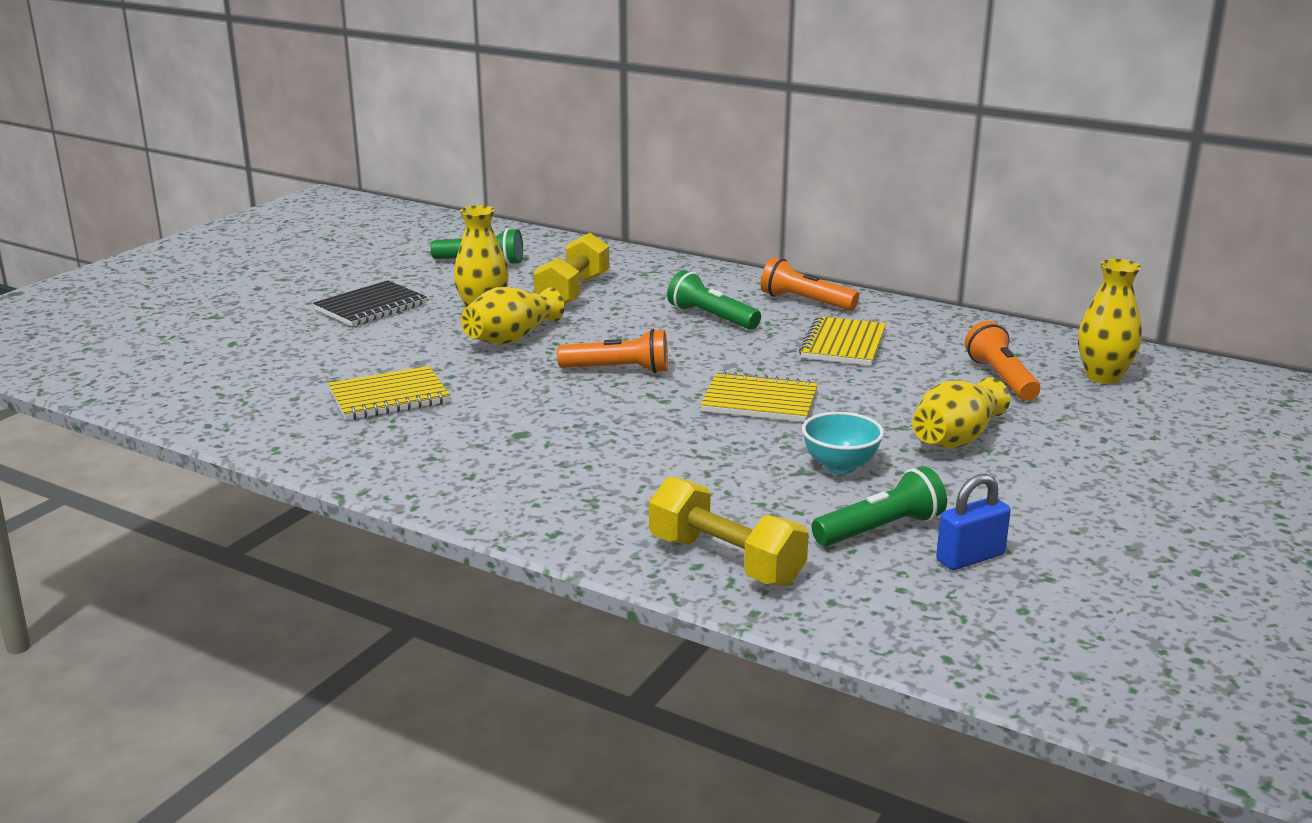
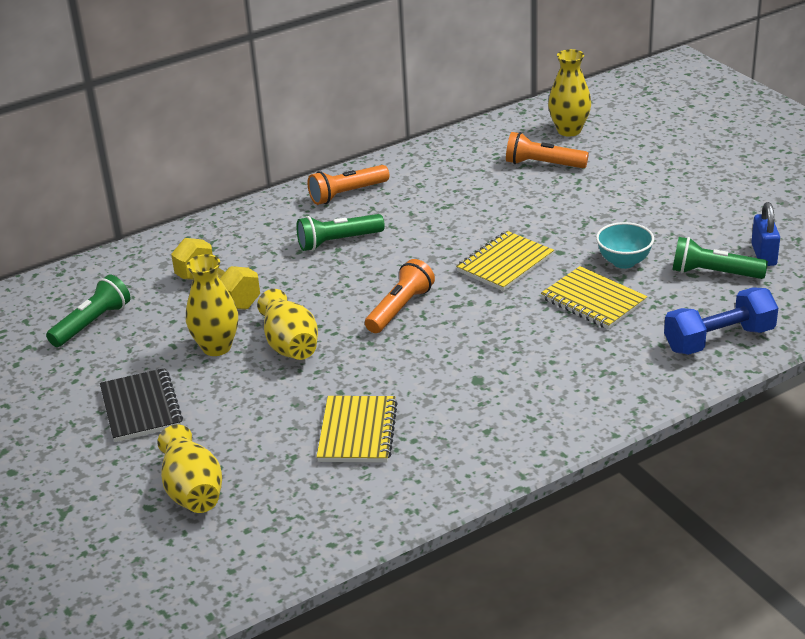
camera: 60 degrees left, 10 degrees up
yellow dumbbell [649,476,809,586] -> blue dumbbell [664,287,778,355]
yellow notebook [799,316,886,366] -> yellow notebook moved to [541,266,647,329]
green flashlight [812,466,947,546] -> green flashlight turned 75 degrees counterclockwise [672,237,768,279]
yellow vase [912,377,1010,448] -> yellow vase moved to [157,424,222,513]

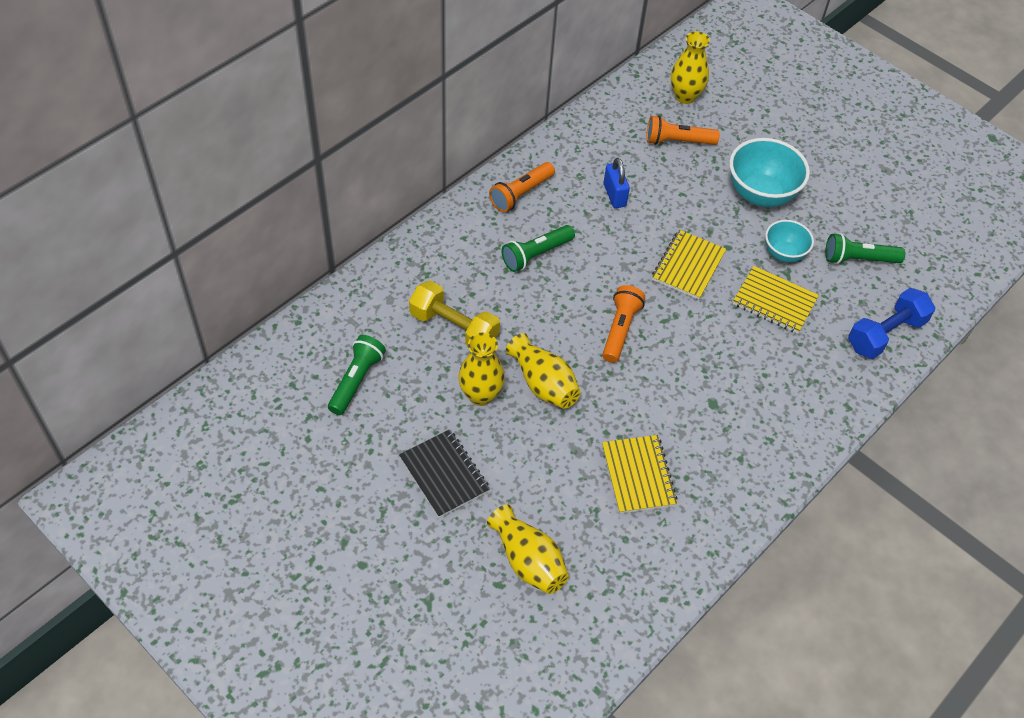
camera: 20 degrees left, 20 degrees up
blue padlock [751,202,780,266] -> blue padlock moved to [603,158,630,208]
none -> turquoise bowl [729,138,810,207]

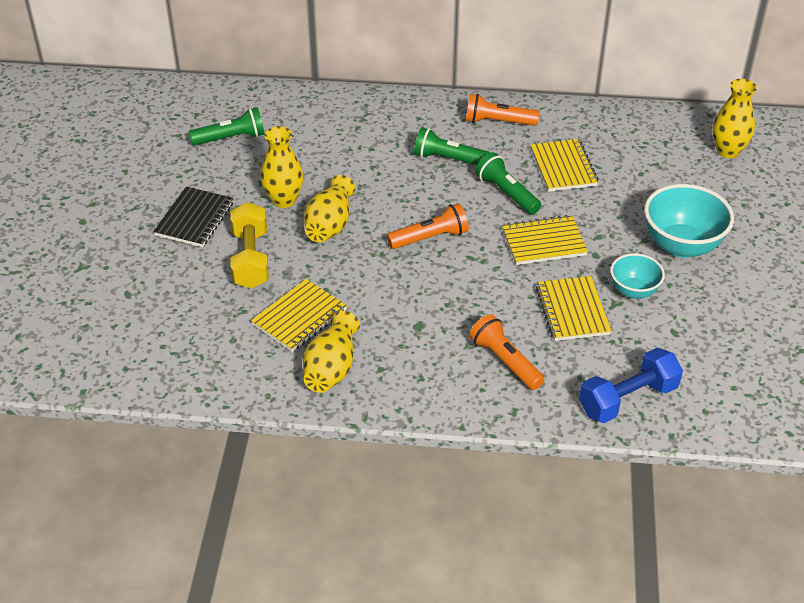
camera: 55 degrees right, 10 degrees down
yellow dumbbell [409,281,500,347] -> yellow dumbbell moved to [230,202,269,289]
yellow vase [487,504,569,594] -> yellow vase moved to [303,311,360,393]
blue padlock [603,158,630,208] -> yellow notebook [531,139,599,192]
orange flashlight [647,116,720,145] -> orange flashlight moved to [469,314,545,390]
green flashlight [825,233,905,264] -> green flashlight moved to [475,152,541,215]
blue dumbbell [848,288,935,359] -> blue dumbbell turned 45 degrees counterclockwise [579,348,683,423]

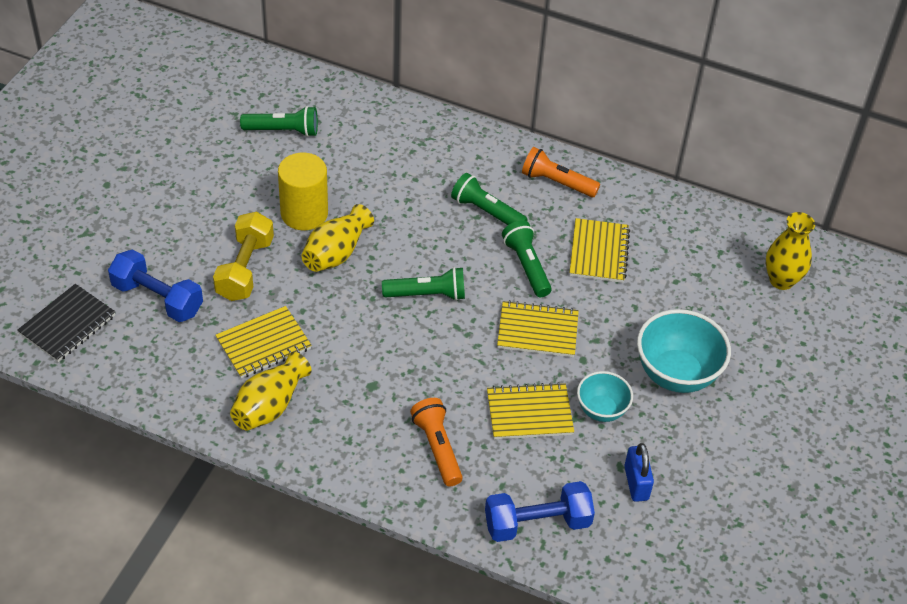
camera: 15 degrees right, 5 degrees up
black notebook [153,187,234,247] -> black notebook moved to [17,284,115,362]
yellow vase [260,126,303,208] -> yellow cylinder [278,153,328,230]
orange flashlight [387,203,469,249] -> green flashlight [382,267,465,301]
yellow notebook [536,276,612,341] -> yellow notebook turned 75 degrees clockwise [487,382,574,439]
none -> blue dumbbell [108,250,203,322]
none -> blue padlock [624,443,654,502]

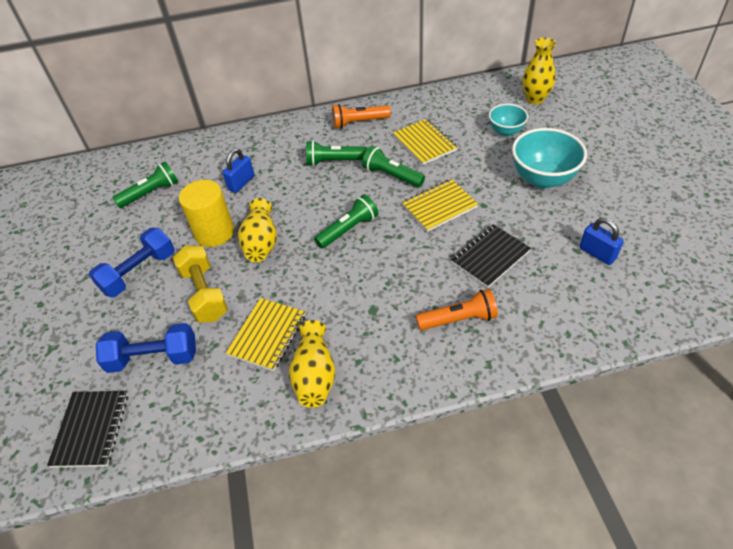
camera: 30 degrees left, 0 degrees up
orange flashlight [410,398,463,486] -> orange flashlight turned 135 degrees clockwise [416,289,498,330]
blue dumbbell [485,481,595,542] -> blue dumbbell moved to [89,228,175,297]
yellow notebook [487,382,574,439] -> black notebook [450,224,531,288]
turquoise bowl [577,371,633,422] -> turquoise bowl moved to [489,104,528,136]
none -> blue padlock [222,148,255,193]

